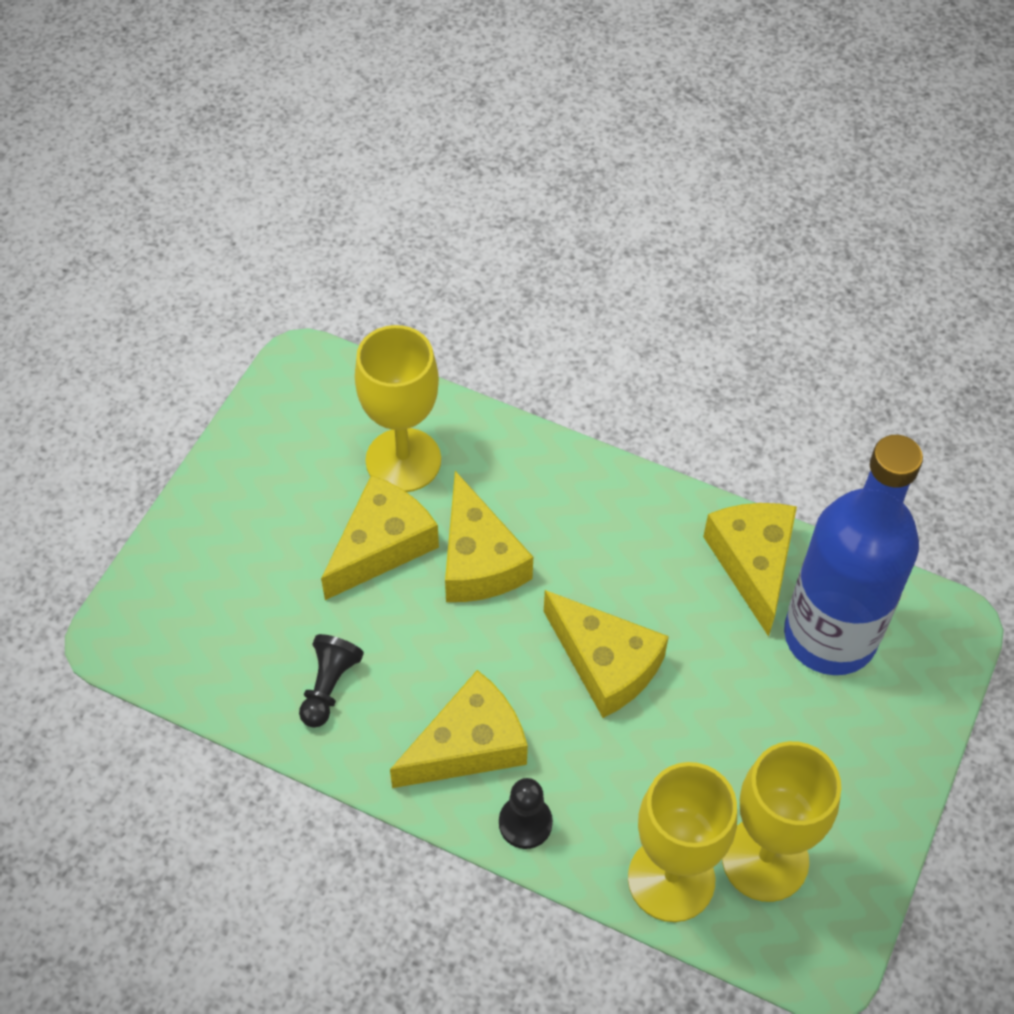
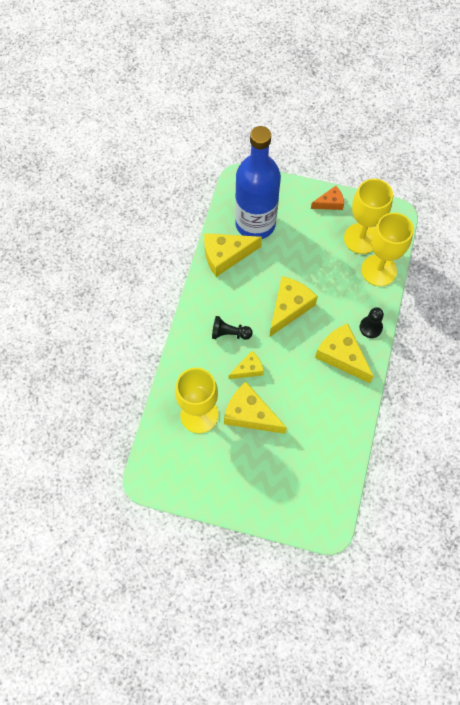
camera: 100 degrees left, 10 degrees up
black pawn [299,634,364,728] -> black pawn moved to [212,316,253,340]
yellow cheese [445,471,533,602] -> yellow cheese [229,351,264,379], size x0.58
none -> orange cheese [311,186,344,210]

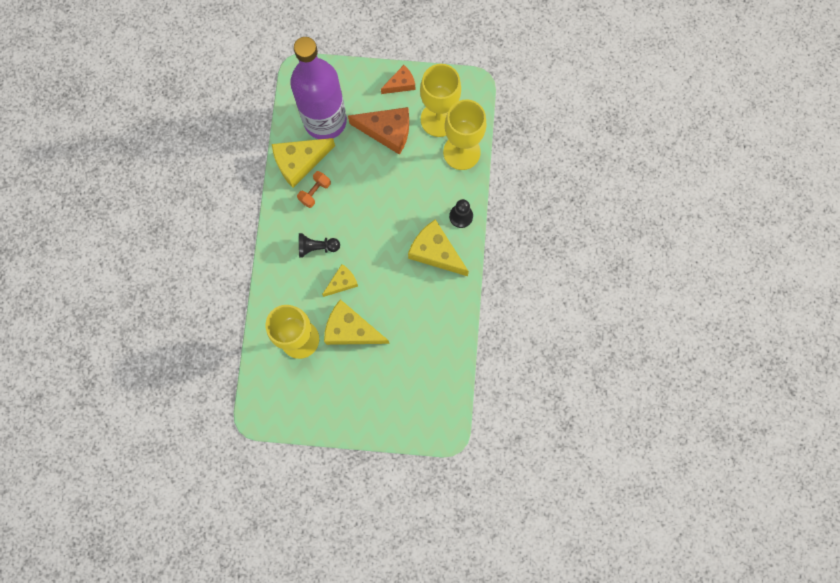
camera: 10 degrees left, 10 degrees up
blue bottle [235,126,281,239] -> purple bottle [290,37,347,139]
yellow cheese [269,276,318,337] -> none
none -> orange dumbbell [297,171,331,208]
none -> orange cheese [348,107,409,155]

